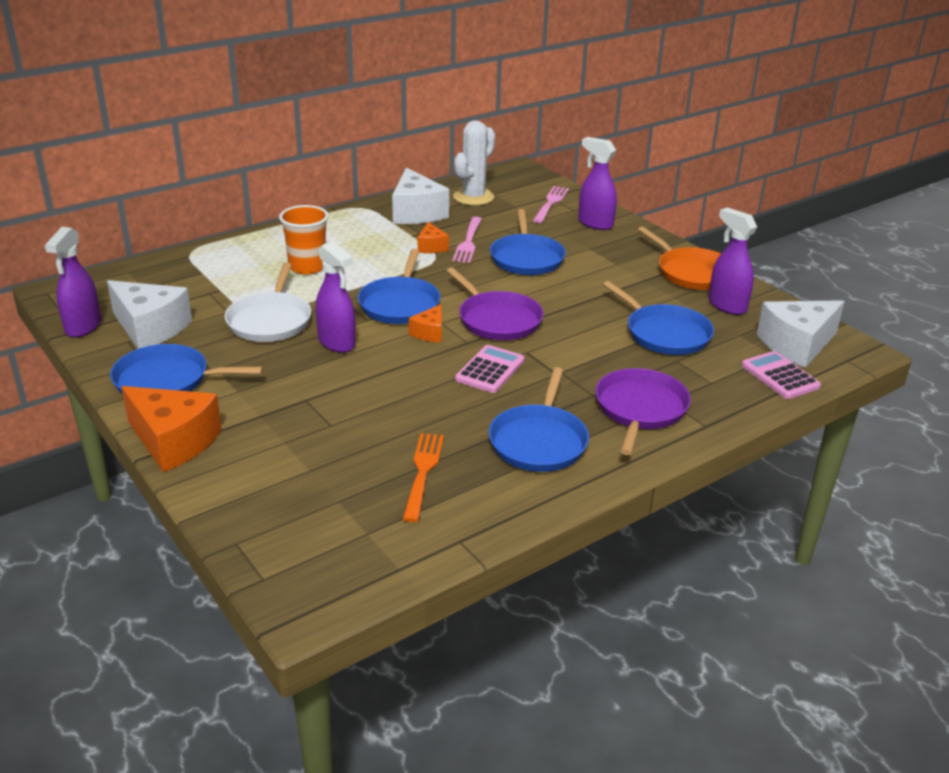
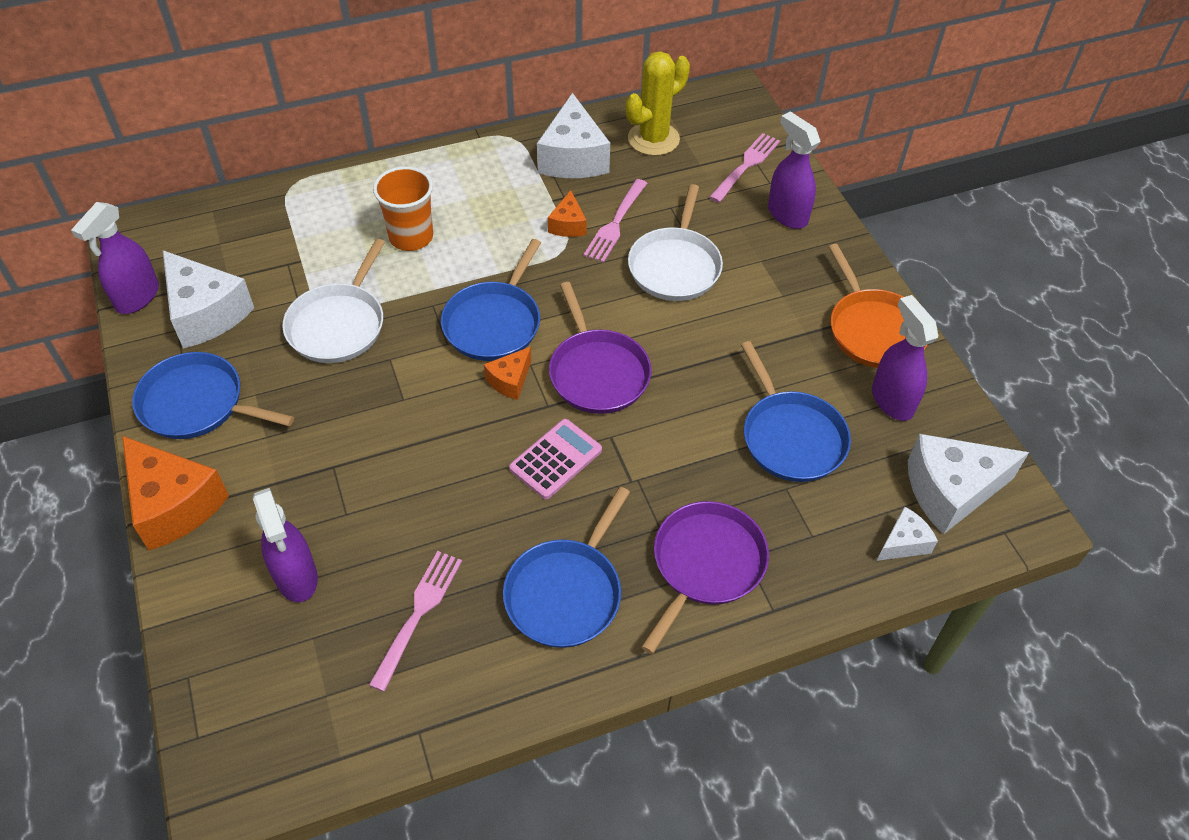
camera: 15 degrees right, 20 degrees up
purple spray bottle [316,241,356,353] -> purple spray bottle moved to [253,488,318,602]
orange fork [403,433,444,522] -> pink fork [369,551,462,692]
white cactus [453,120,495,206] -> yellow cactus [626,51,690,156]
blue pan [490,209,566,275] -> white pan [628,184,723,301]
pink calculator [742,351,821,399] -> white cheese [877,507,938,561]

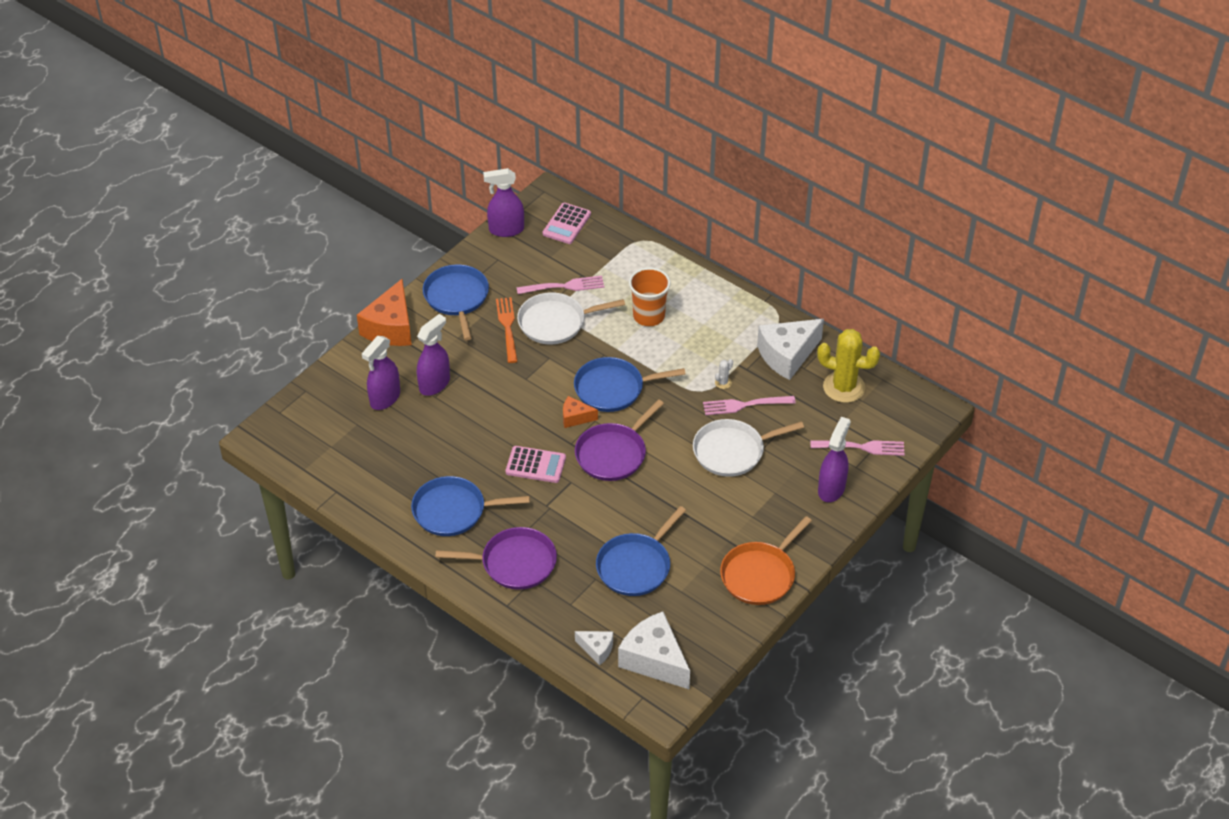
camera: 60 degrees right, 5 degrees down
white cheese [163,250,254,349] -> none
pink fork [369,551,462,692] -> pink fork moved to [516,276,604,294]
orange cheese [548,190,587,237] -> white cactus [715,359,733,389]
purple spray bottle [872,295,938,421] -> purple spray bottle moved to [417,314,450,396]
none -> orange fork [496,297,518,363]
none -> pink calculator [543,203,591,244]

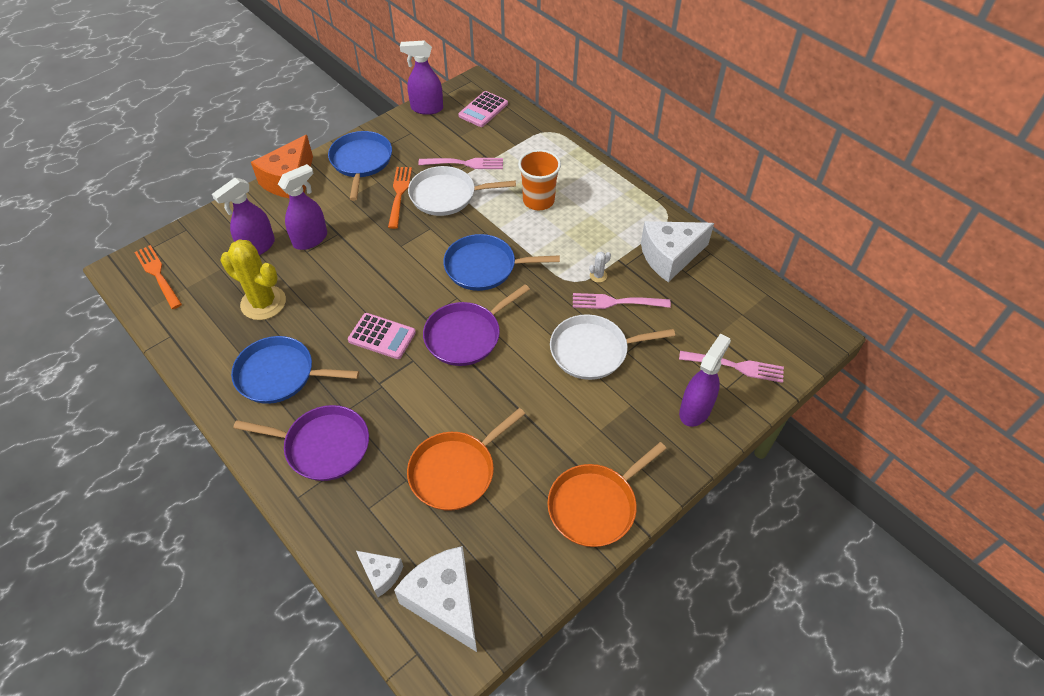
camera: 10 degrees right, 5 degrees up
orange cheese [563,396,598,428] -> none
blue pan [596,506,686,596] -> orange pan [407,408,525,511]
yellow cactus [817,329,880,403] -> yellow cactus moved to [220,239,286,320]
none -> orange fork [135,245,182,309]

